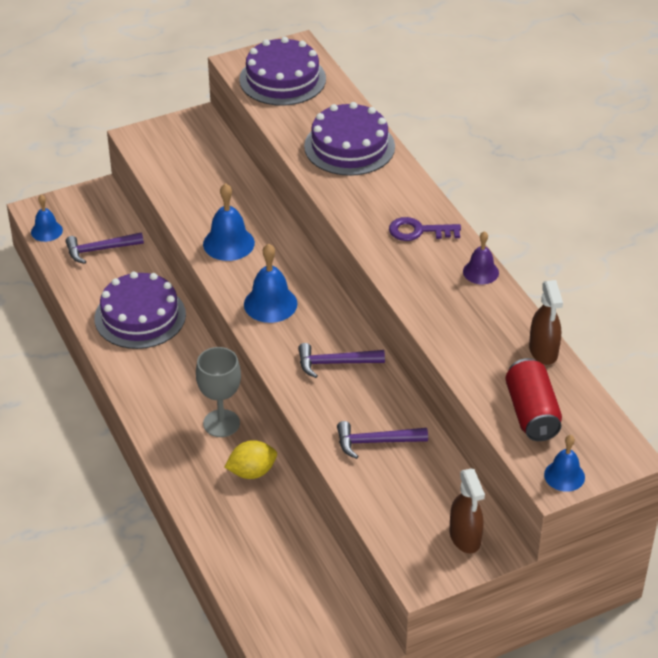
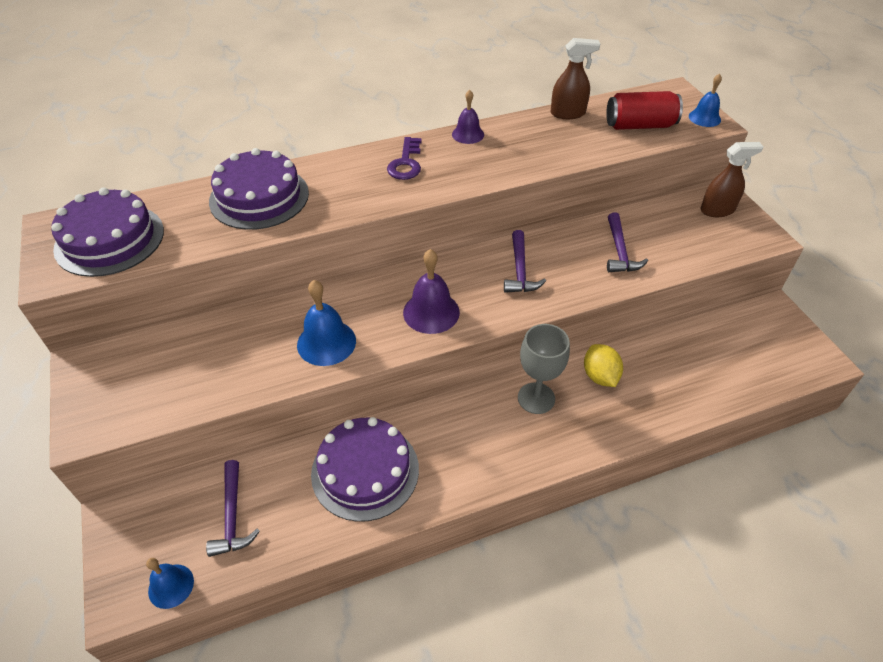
camera: 85 degrees left, 5 degrees up
blue bell [244,243,297,323] -> purple bell [403,249,460,334]

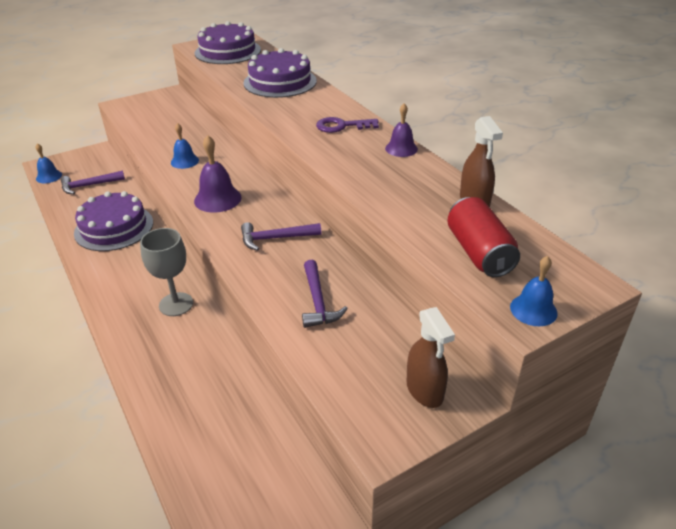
camera: 80 degrees right, 10 degrees down
blue bell [297,280,356,366] -> blue bell [171,123,199,169], size x0.65
yellow lemon [584,344,623,387] -> none
purple hammer [607,212,648,272] -> purple hammer turned 90 degrees counterclockwise [302,260,348,328]

